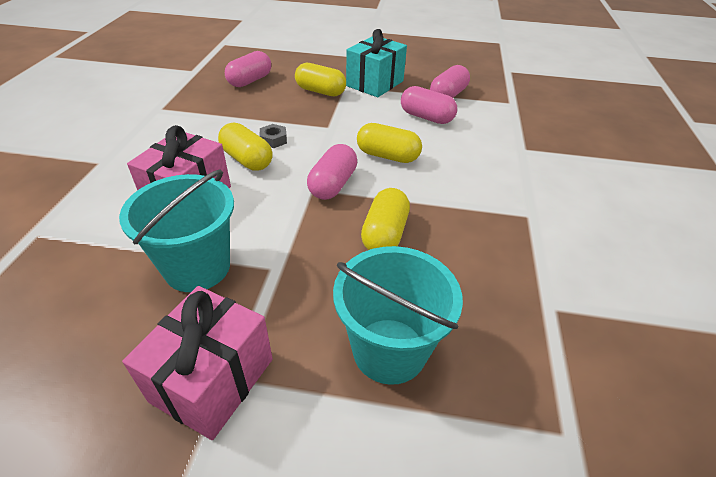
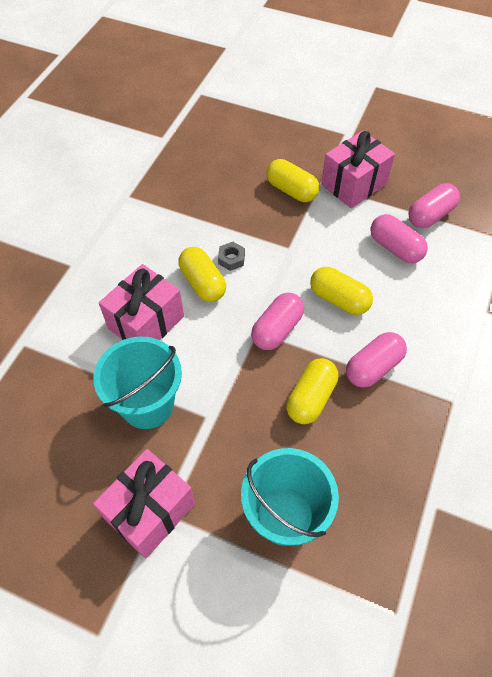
camera: 15 degrees right, 15 degrees up
pink capsule [225,51,271,87] -> pink capsule moved to [346,332,407,388]
turquoise gift [346,29,407,97] -> pink gift [321,131,395,208]

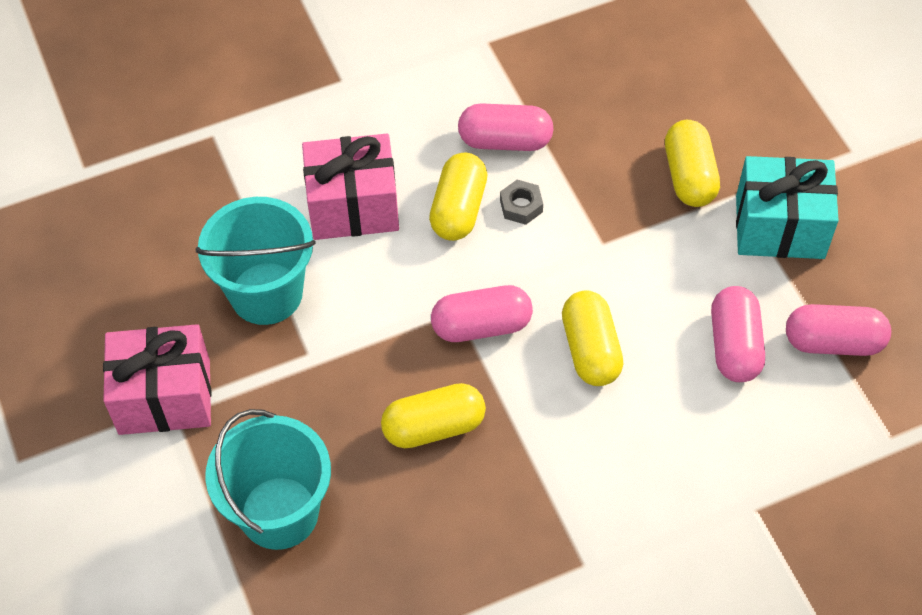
camera: 45 degrees right, 0 degrees up
pink gift [321,131,395,208] -> turquoise gift [736,156,839,259]
pink capsule [346,332,407,388] -> pink capsule moved to [458,103,554,151]

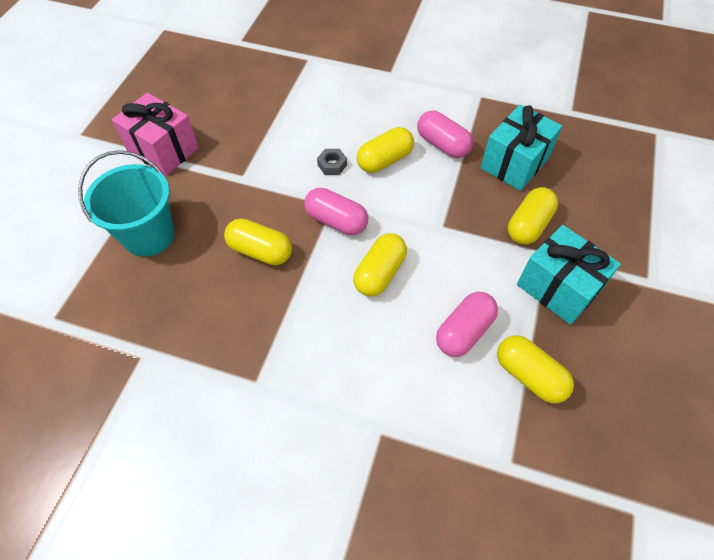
camera: 40 degrees right, 0 degrees up
turquoise bucket [196,197,316,325] -> none
pink gift [302,134,399,240] -> none
grey nut [500,180,543,225] -> grey nut moved to [317,149,347,175]
pink capsule [786,304,891,356] -> yellow capsule [497,335,574,403]
none -> turquoise gift [481,105,562,191]

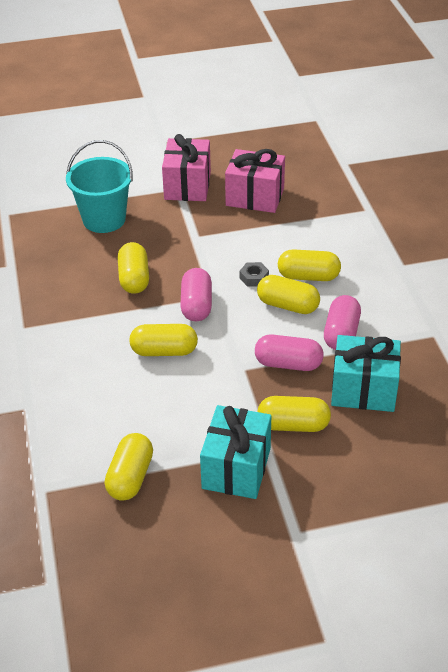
camera: 60 degrees right, 15 degrees down
pink capsule [436,292,498,357] -> pink capsule moved to [255,334,324,371]
none -> pink gift [225,149,285,213]
none -> yellow capsule [278,249,341,281]

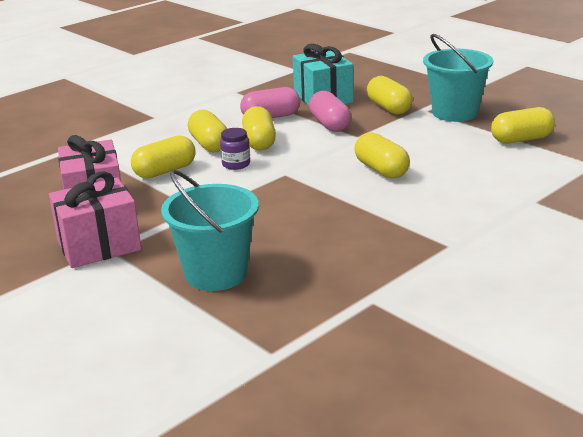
camera: 120 degrees left, 15 degrees down
yellow capsule [118,242,149,294] -> yellow capsule moved to [131,135,196,179]
pink capsule [180,268,212,321] -> none
turquoise gift [200,405,271,499] -> turquoise bucket [423,34,493,122]
grey nut [240,262,269,287] -> purple jar [220,128,250,170]

